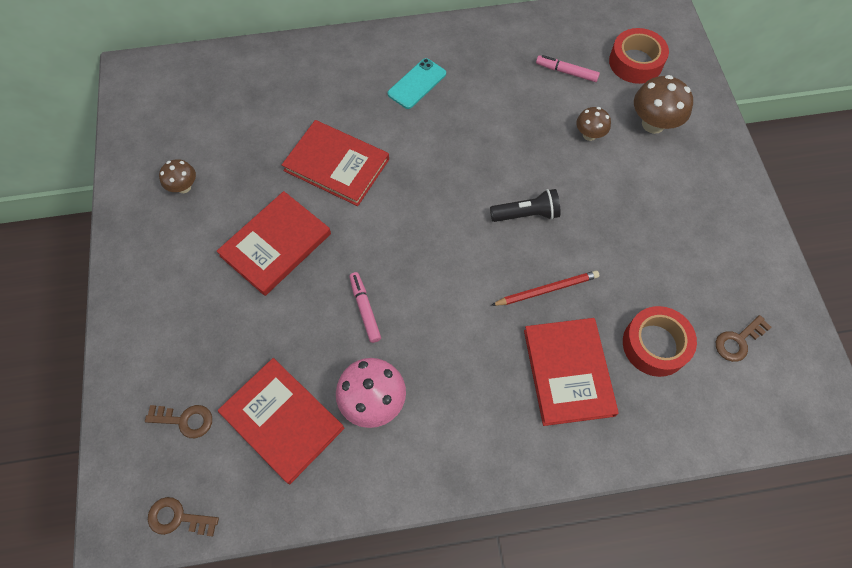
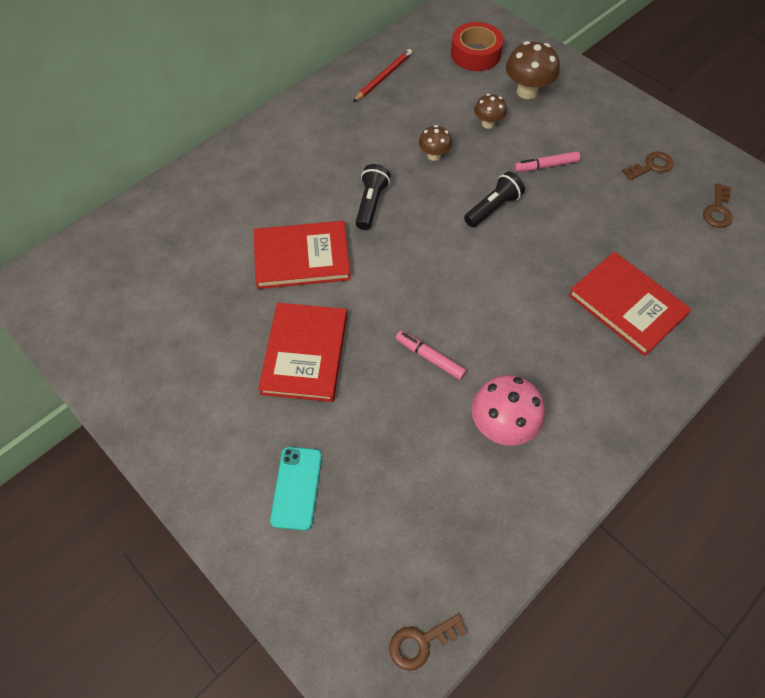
camera: 35 degrees left, 5 degrees down
brown key [145,405,212,438] -> brown key moved to [622,151,674,180]
brown mushroom [159,159,196,193] -> brown mushroom moved to [419,125,452,161]
red book [218,358,345,484] -> none
turquoise phone [388,58,446,109] -> turquoise phone moved to [270,447,322,531]
red pencil [491,270,599,306] -> red pencil moved to [353,49,412,102]
pink marker [536,55,600,82] -> pink marker moved to [514,151,580,172]
red tape [623,306,697,377] -> none
none -> black flashlight [355,164,391,230]

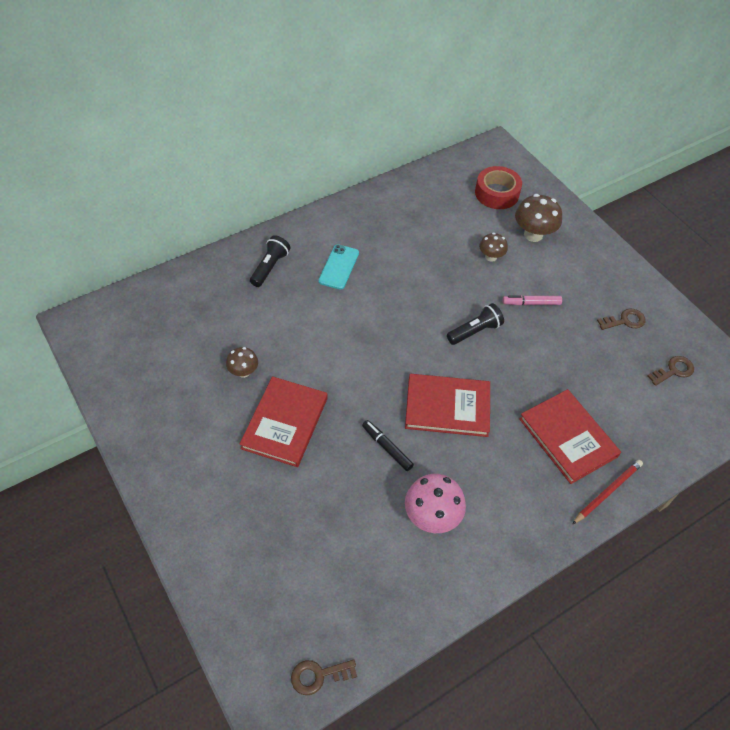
camera: 10 degrees right, 5 degrees down
red book [254,221,351,289] -> red book moved to [405,374,490,437]
turquoise phone [270,447,322,531] -> turquoise phone moved to [318,244,359,290]
red pencil [353,49,412,102] -> red pencil moved to [572,460,643,524]
black flashlight [355,164,391,230] -> black flashlight moved to [250,235,290,287]
pink marker [396,331,467,380] -> black marker [362,420,414,471]
brown mushroom [419,125,452,161] -> brown mushroom moved to [226,347,258,378]
brown key [703,183,733,228] -> brown key turned 150 degrees counterclockwise [647,356,694,386]

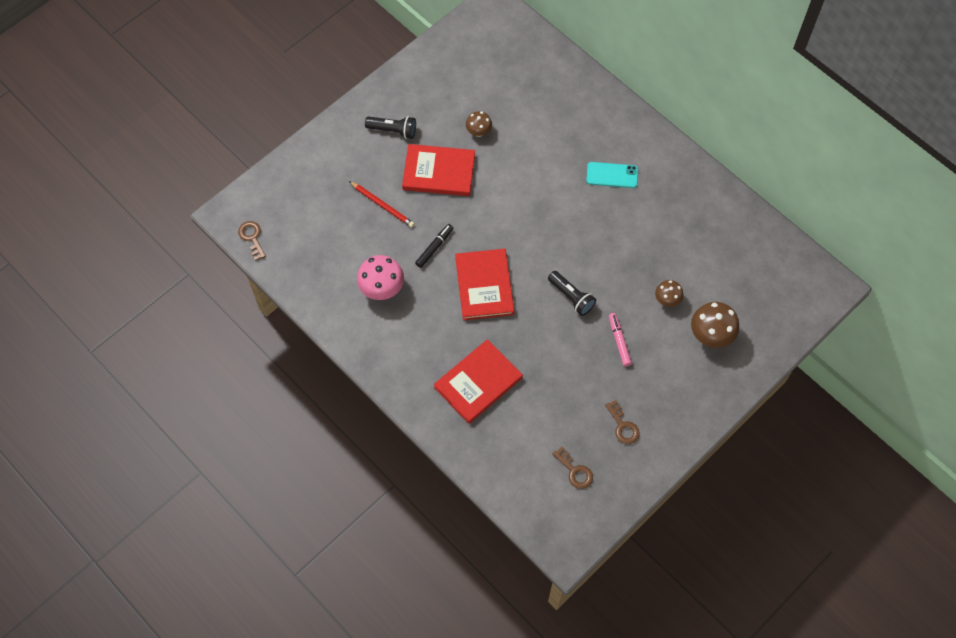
camera: 80 degrees right, 10 degrees up
black flashlight [250,235,290,287] -> black flashlight moved to [365,116,416,139]
red tape [475,166,522,209] -> none
red pencil [572,460,643,524] -> red pencil moved to [349,181,415,227]

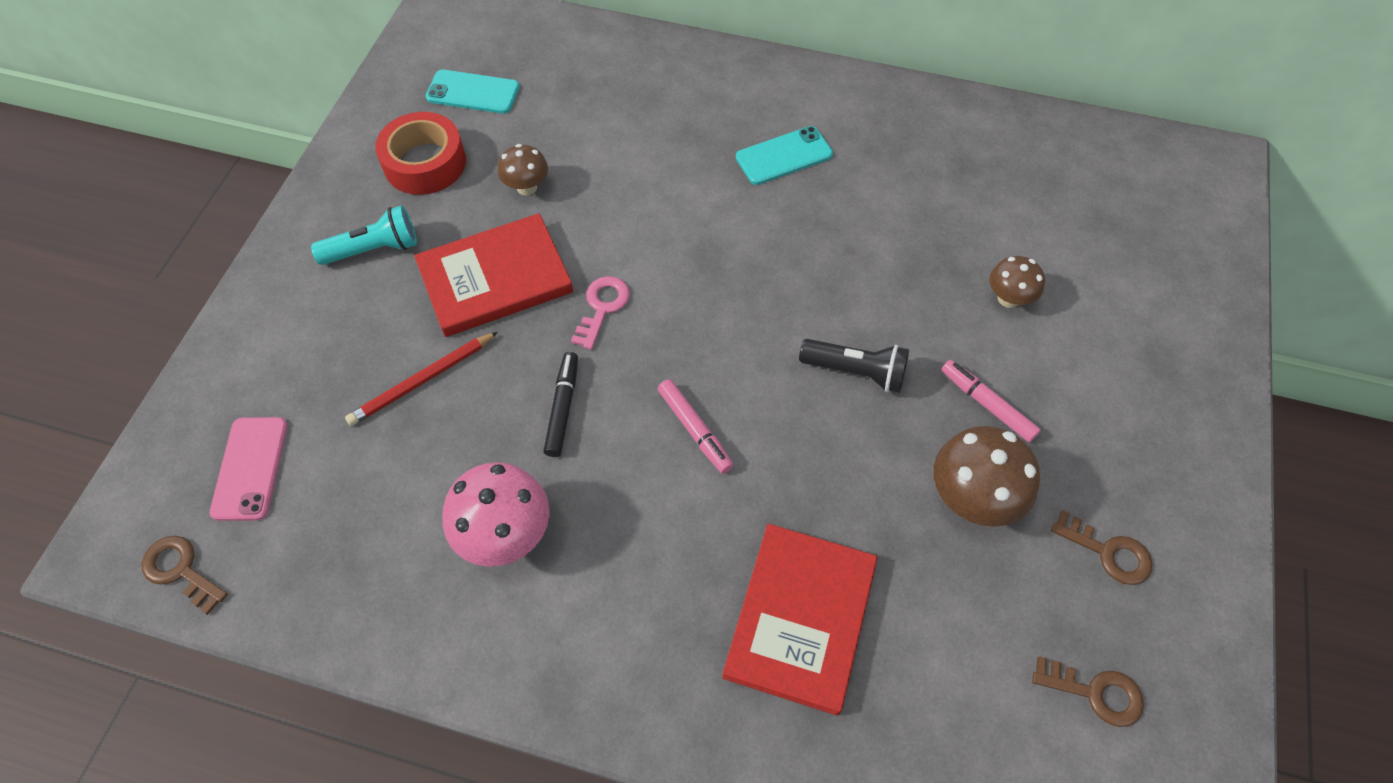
camera: 30 degrees left, 5 degrees down
red pencil [349,181,415,227] -> red pencil turned 135 degrees clockwise [345,332,498,426]
black flashlight [365,116,416,139] -> turquoise flashlight [311,205,417,265]
red book [455,249,514,321] -> pink marker [658,379,733,474]
brown mushroom [691,302,739,348] -> brown mushroom moved to [933,426,1040,527]
none -> pink phone [210,417,288,521]
none -> red tape [375,112,466,195]
none -> turquoise phone [426,70,520,114]
none -> pink key [571,276,630,350]

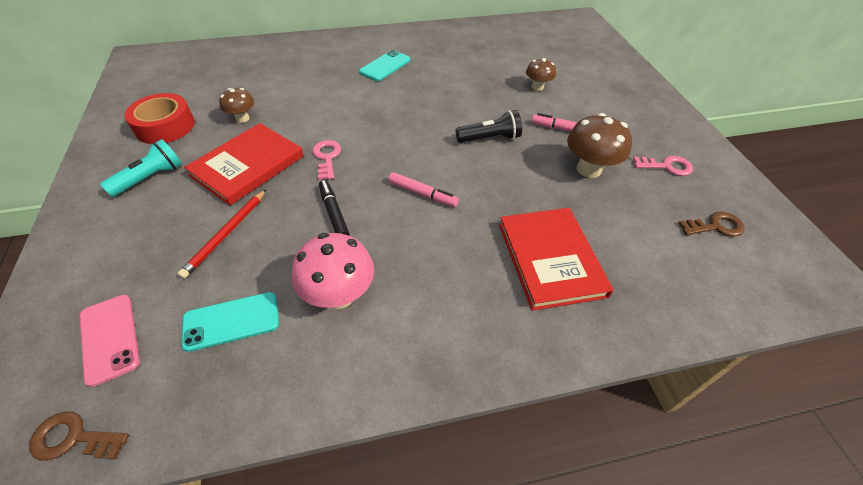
camera: 30 degrees left, 10 degrees down
turquoise phone [426,70,520,114] -> turquoise phone moved to [181,292,279,352]
brown key [1051,510,1152,585] -> pink key [633,156,693,176]

